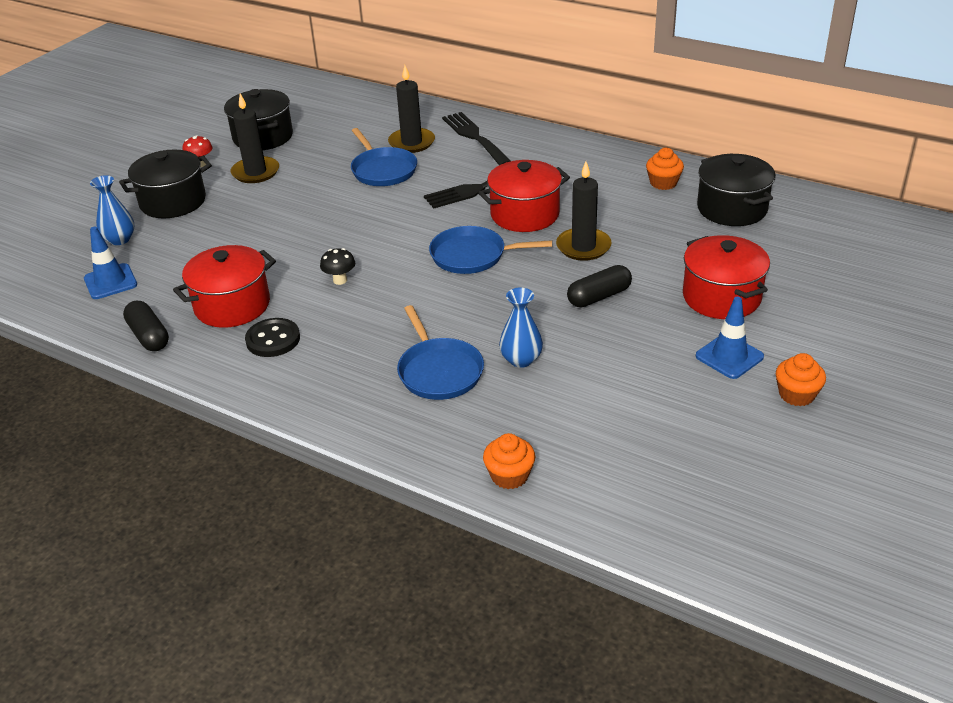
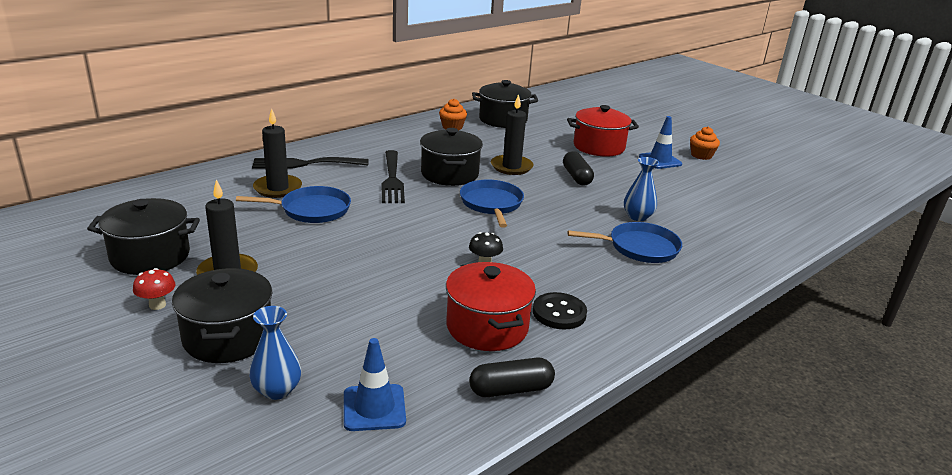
camera: 75 degrees left, 10 degrees down
blue pan [429,226,552,274] -> blue pan turned 150 degrees clockwise [460,179,524,228]
red pot [478,160,570,232] -> black pot [420,128,483,186]
orange cupcake [483,433,535,489] -> none

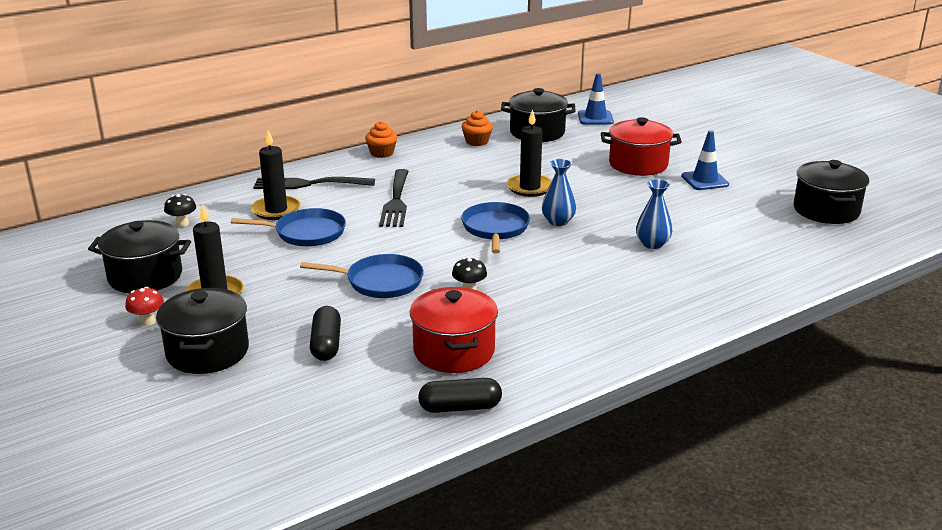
camera: 10 degrees right, 0 degrees up
blue vase [249,306,301,400] -> blue vase moved to [542,159,576,226]
blue traffic cone [344,338,406,431] -> blue traffic cone moved to [578,73,614,125]
black pot [420,128,483,186] -> black pot moved to [794,160,869,224]
black button [533,292,587,329] -> none
black capsule [563,151,594,186] -> black capsule moved to [310,306,341,361]
blue pan [568,222,682,263] -> blue pan moved to [300,254,424,298]
orange cupcake [690,127,720,160] -> orange cupcake moved to [365,121,397,158]
none -> black mushroom [164,194,196,227]

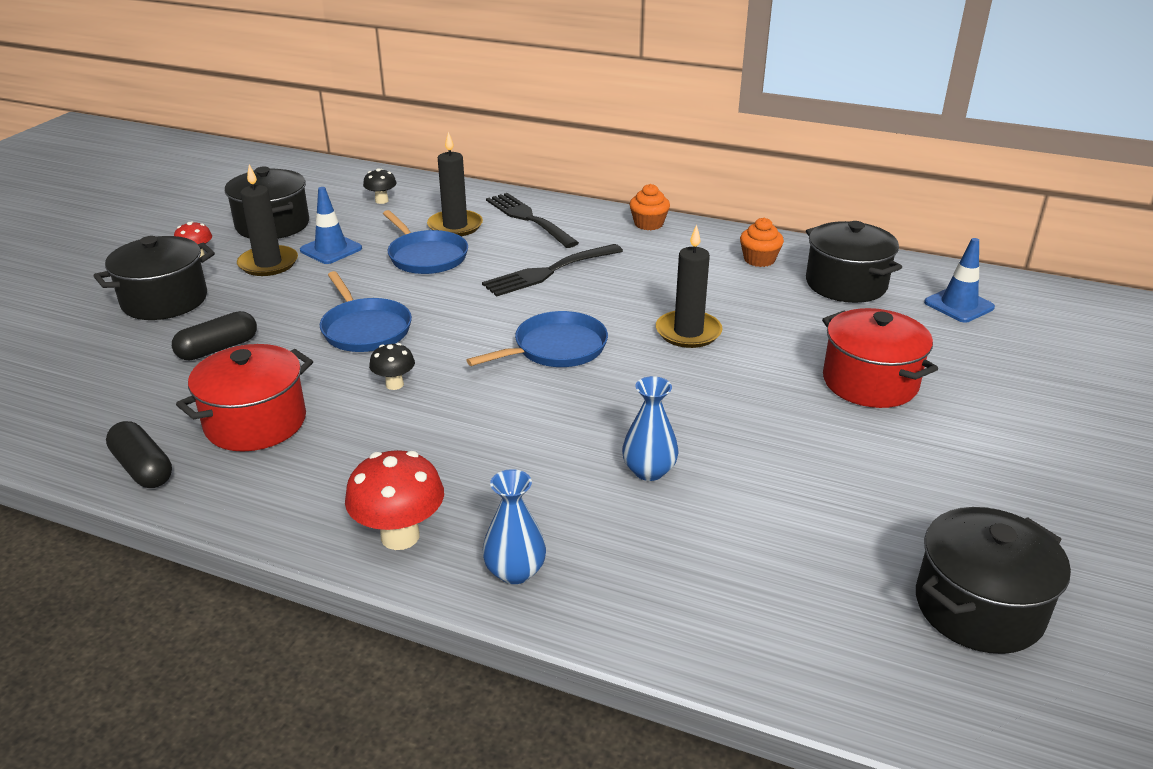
camera: 55 degrees right, 5 degrees up
blue vase [542,159,576,226] -> blue vase moved to [482,469,546,584]
blue traffic cone [681,130,729,190] -> blue traffic cone moved to [300,187,362,264]
none -> red mushroom [345,450,444,550]

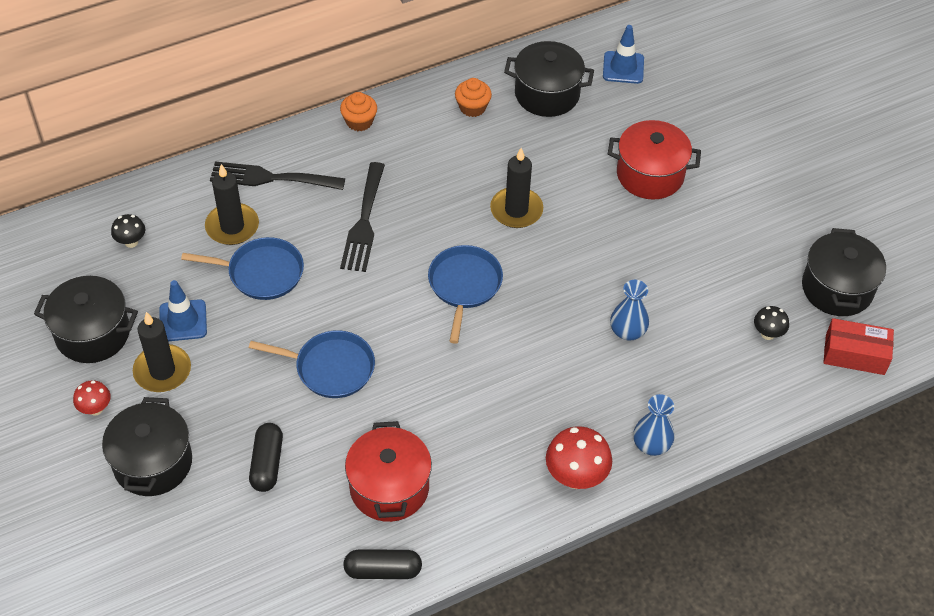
camera: 50 degrees left, 20 degrees up
black mushroom [369,343,415,390] -> black mushroom moved to [754,306,789,340]
none -> red box [823,318,894,375]

